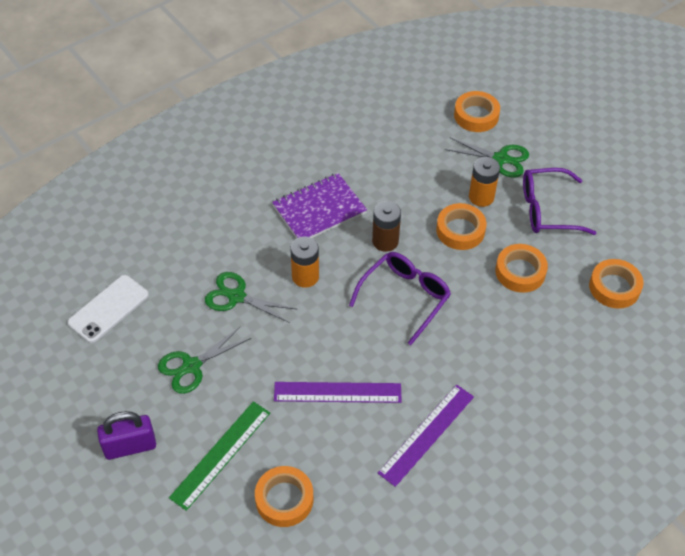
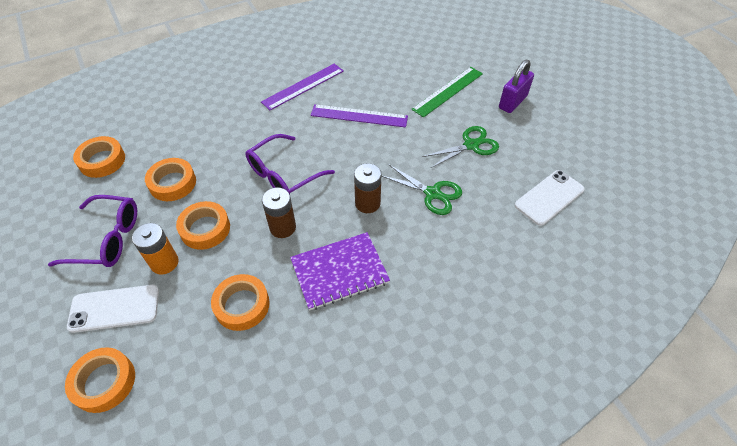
camera: 170 degrees left, 0 degrees up
purple padlock [97,411,156,460] -> purple padlock turned 45 degrees counterclockwise [499,60,534,113]
orange tape [255,466,313,527] -> orange tape moved to [211,274,270,331]
orange battery [290,237,319,288] -> brown battery [354,163,381,213]
green scissors [445,137,529,177] -> white phone [67,285,159,333]

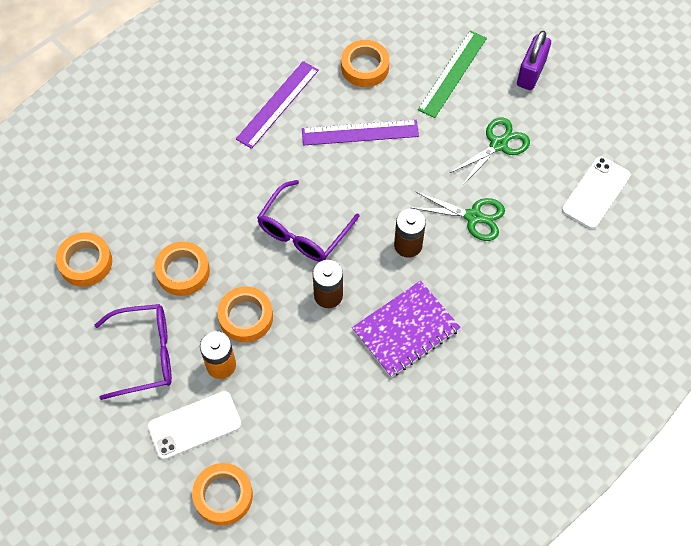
camera: 15 degrees left, 10 degrees up
orange tape [211,274,270,331] -> orange tape moved to [341,40,390,87]

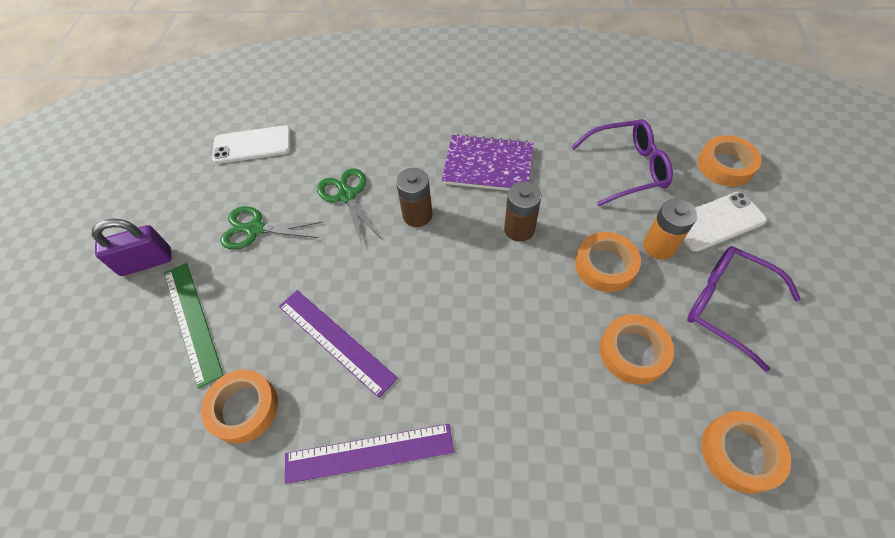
camera: 130 degrees left, 5 degrees down
white phone [148,391,241,460] -> white phone turned 45 degrees counterclockwise [683,192,767,252]
purple glasses [257,180,360,262] -> purple glasses moved to [571,119,673,206]
green ruler [418,30,487,118] -> green ruler turned 75 degrees clockwise [164,263,223,388]

